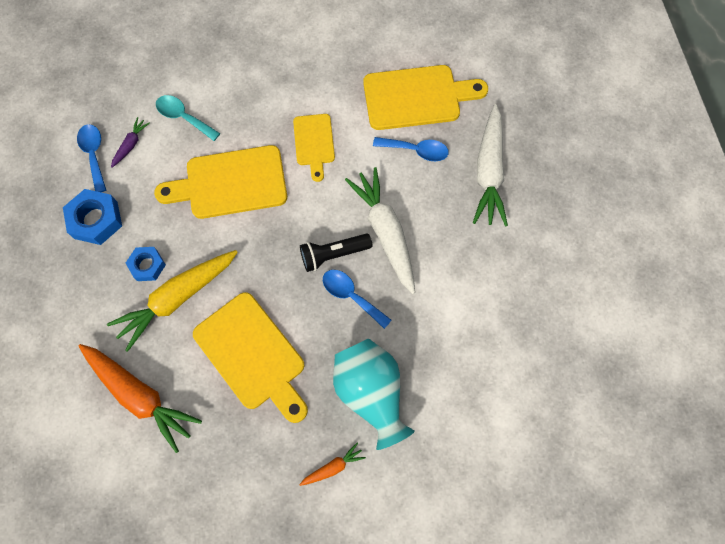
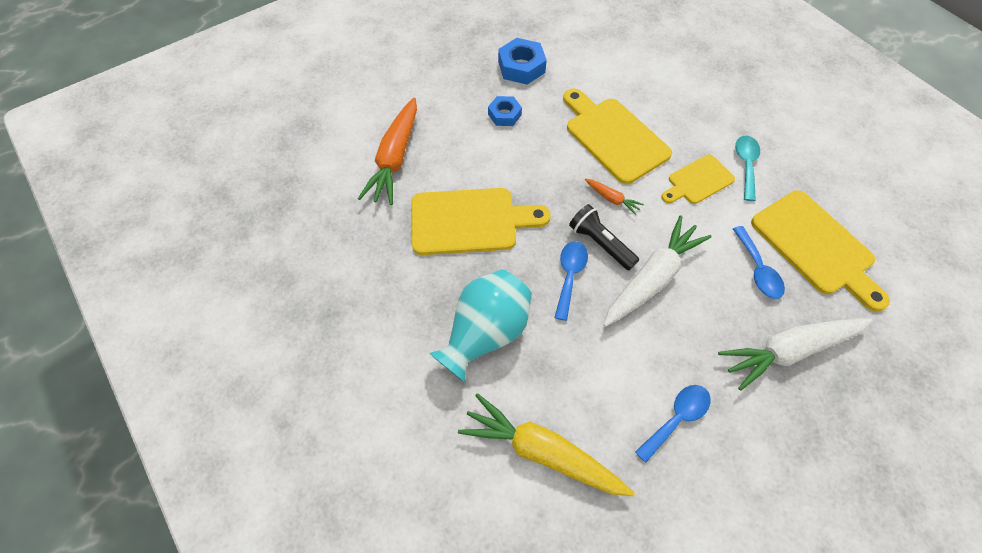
camera: 65 degrees right, 10 degrees down
blue spoon [77,124,106,192] -> blue spoon moved to [635,385,711,463]
yellow carrot [107,250,238,352] -> yellow carrot moved to [458,393,635,496]
purple carrot [111,117,150,168] -> none
turquoise spoon [156,95,220,141] -> turquoise spoon moved to [735,136,760,201]
yellow cutting board [193,292,308,423] -> yellow cutting board turned 120 degrees counterclockwise [411,188,551,255]
orange carrot [299,443,366,486] -> orange carrot moved to [585,179,644,215]

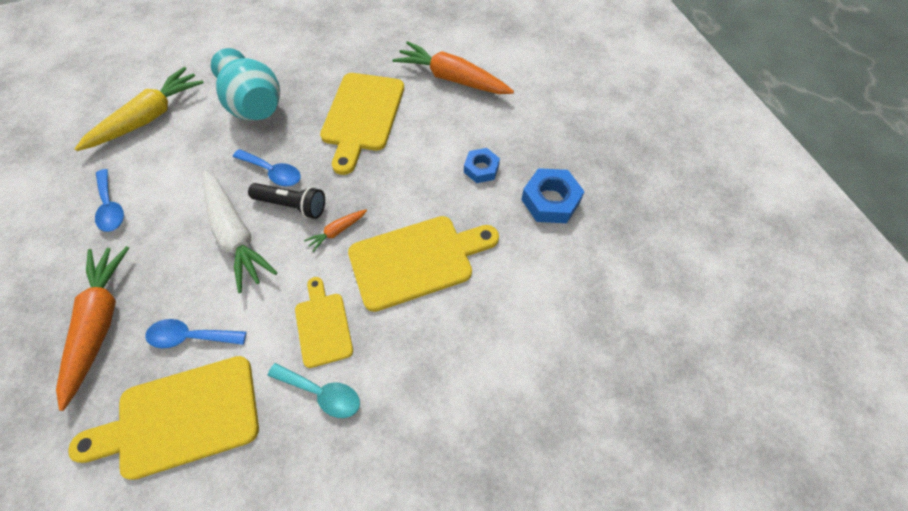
camera: 105 degrees right, 0 degrees up
black flashlight [569,204,639,270] -> black flashlight turned 45 degrees clockwise [248,183,325,219]
white carrot [718,319,873,391] -> orange carrot [56,246,129,411]

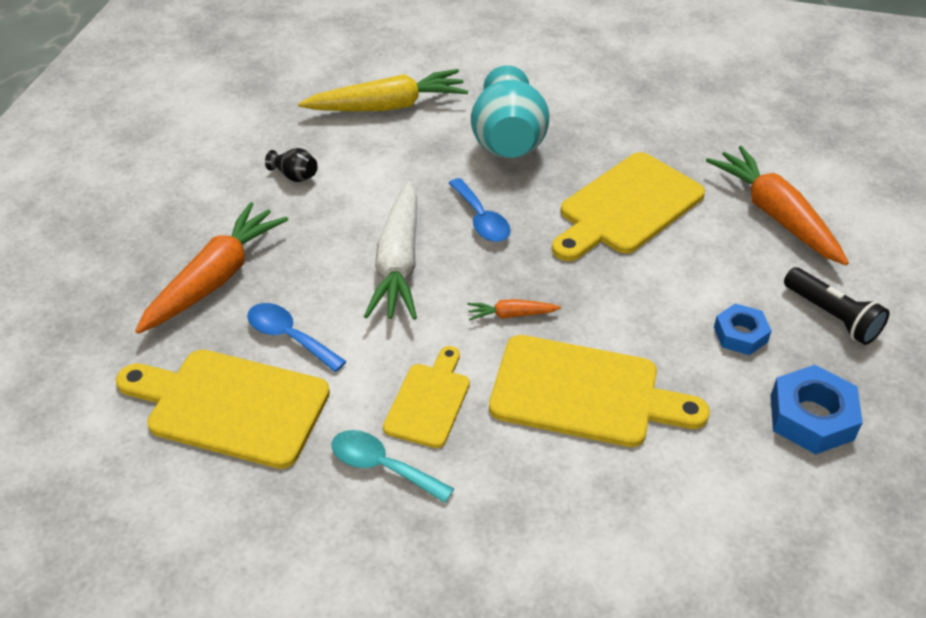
camera: 35 degrees right, 15 degrees down
blue spoon [95,169,124,232] -> black vase [265,148,318,182]
black flashlight [248,183,325,219] -> black flashlight moved to [784,267,889,345]
turquoise spoon [268,363,360,418] -> turquoise spoon turned 150 degrees clockwise [332,430,454,503]

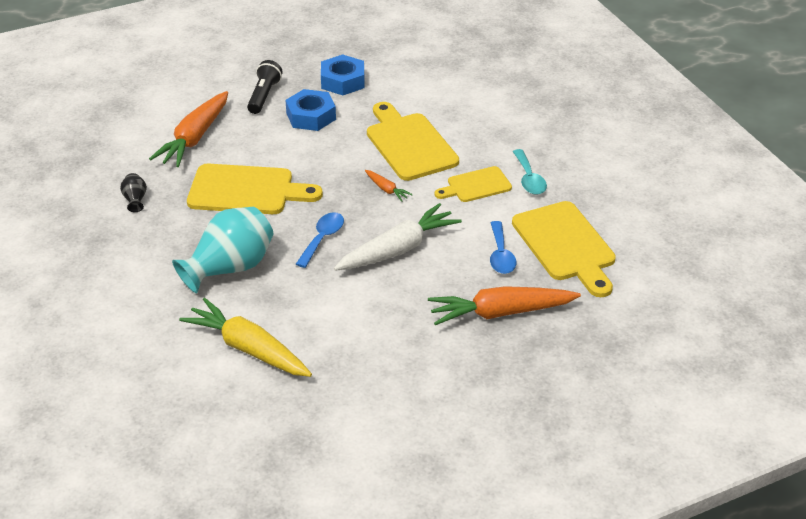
camera: 130 degrees left, 5 degrees down
black vase [265,148,318,182] -> black vase moved to [120,173,147,212]
blue nut [714,303,772,355] -> blue nut [285,89,336,131], size x1.55

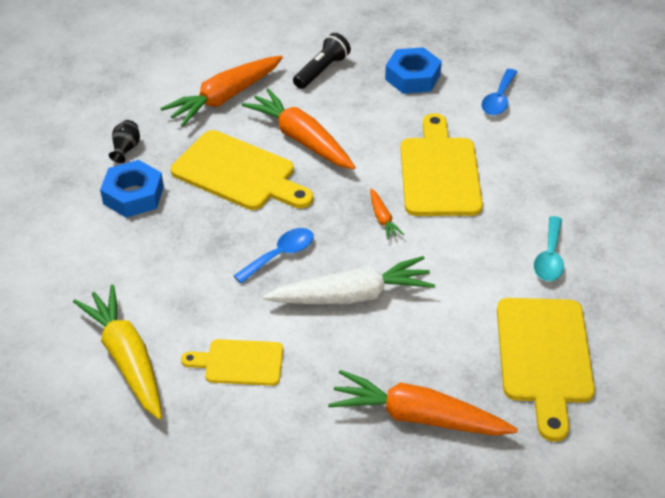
camera: 25 degrees right, 5 degrees up
turquoise vase [172,207,274,293] -> none
blue nut [285,89,336,131] -> blue nut moved to [100,160,164,218]
yellow cutting board [434,166,512,202] -> yellow cutting board moved to [181,339,283,386]
blue spoon [490,221,516,274] -> blue spoon moved to [481,69,517,115]
none -> orange carrot [242,88,356,169]

